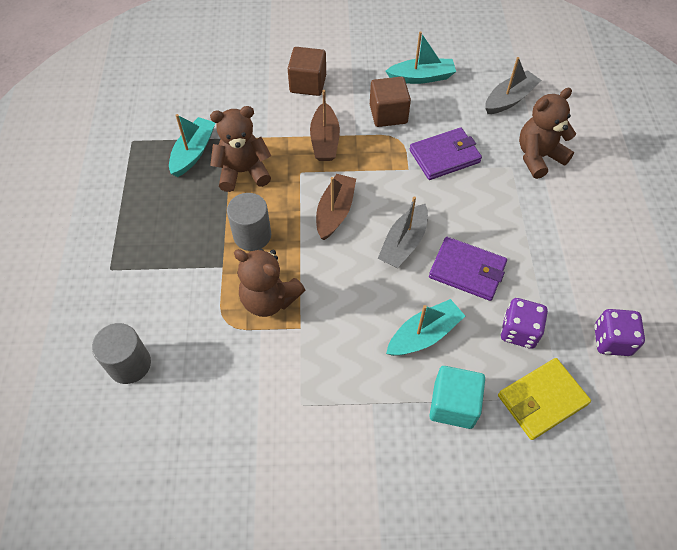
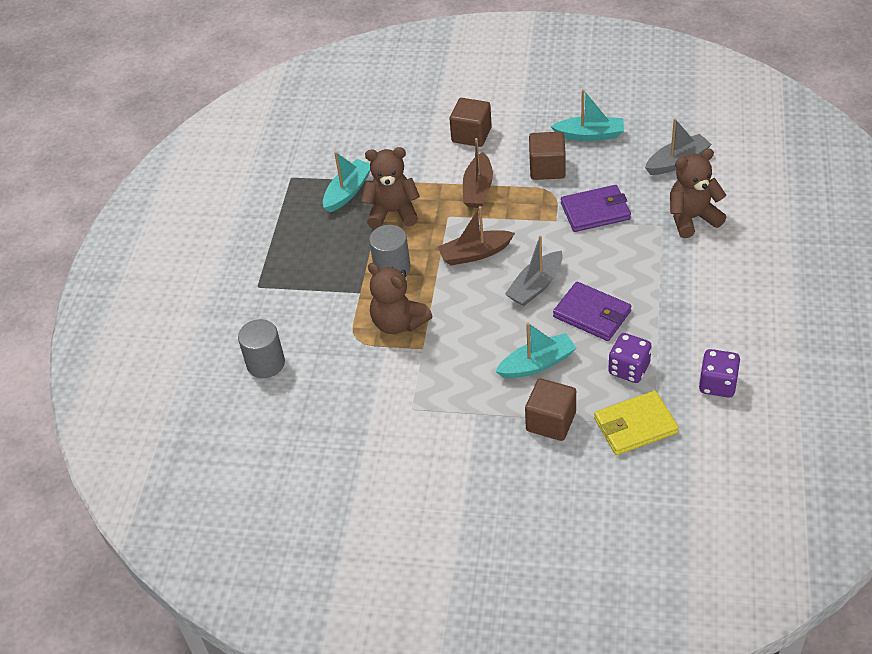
camera: 15 degrees right, 10 degrees down
brown boat [316,174,356,240] -> brown boat turned 135 degrees counterclockwise [438,206,515,265]
turquoise cube [429,366,485,429] -> brown cube [525,378,576,441]

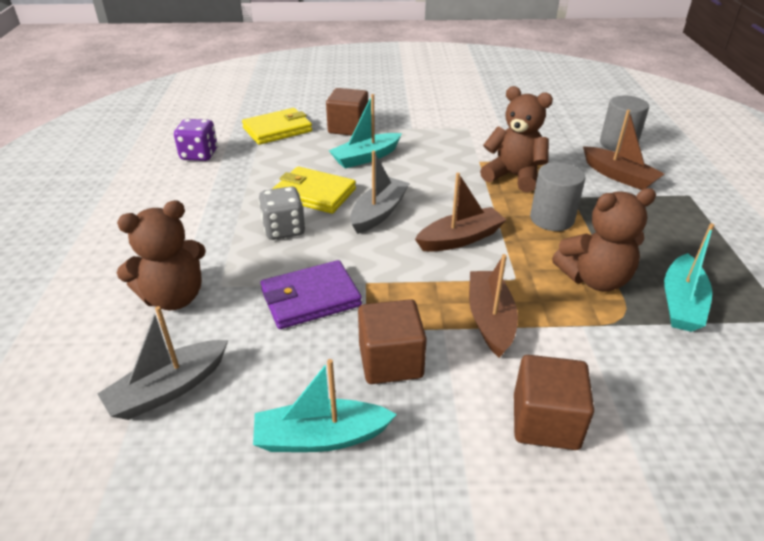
camera: 165 degrees right, 10 degrees down
purple wallet [553,282,632,341] -> yellow wallet [272,166,356,214]
purple dice [608,333,652,383] -> none
none -> grey dice [258,186,305,240]
none -> brown boat [583,110,664,190]

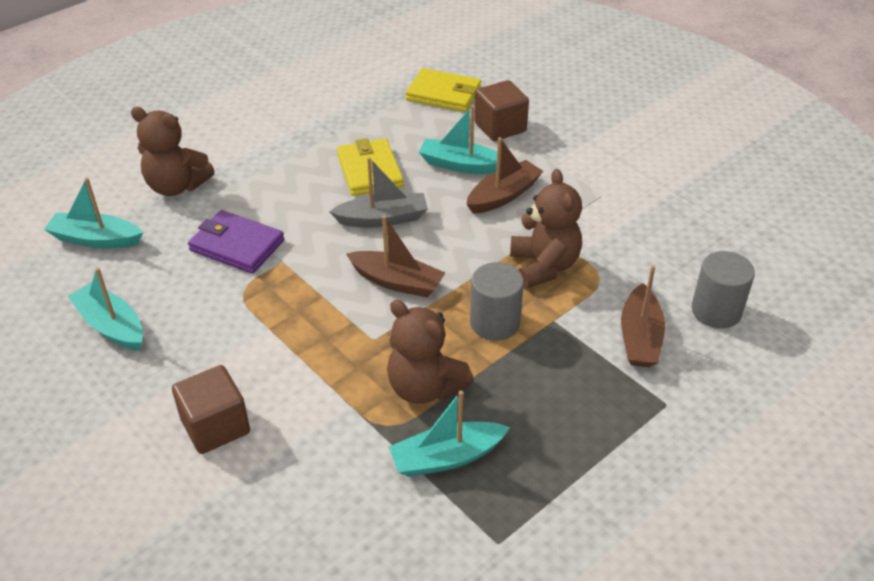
camera: 50 degrees right, 5 degrees up
grey boat [98,306,228,420] -> turquoise boat [44,177,143,248]
purple dice [174,119,218,161] -> none
grey dice [258,186,305,240] -> none
brown cube [358,299,427,384] -> none
brown boat [469,254,518,358] -> brown boat moved to [466,137,543,214]

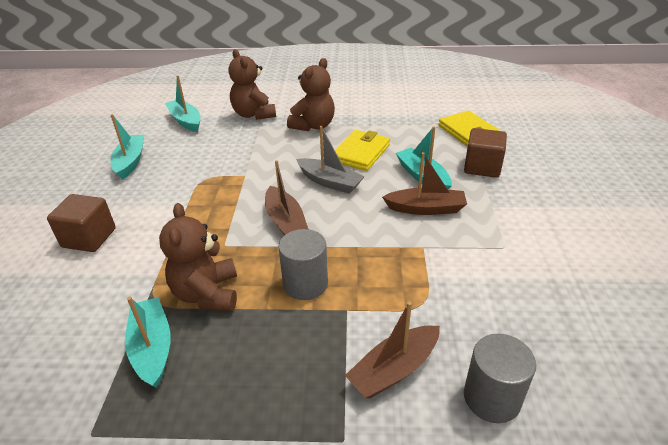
camera: 45 degrees right, 5 degrees down
purple wallet [188,210,284,274] -> none
turquoise boat [389,391,510,477] -> turquoise boat turned 45 degrees clockwise [125,296,171,388]
brown teddy bear [510,169,582,289] -> brown teddy bear moved to [287,58,335,131]

